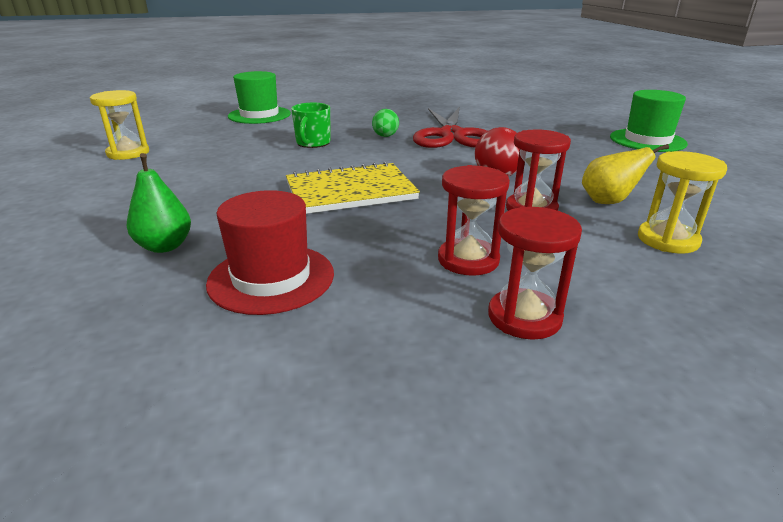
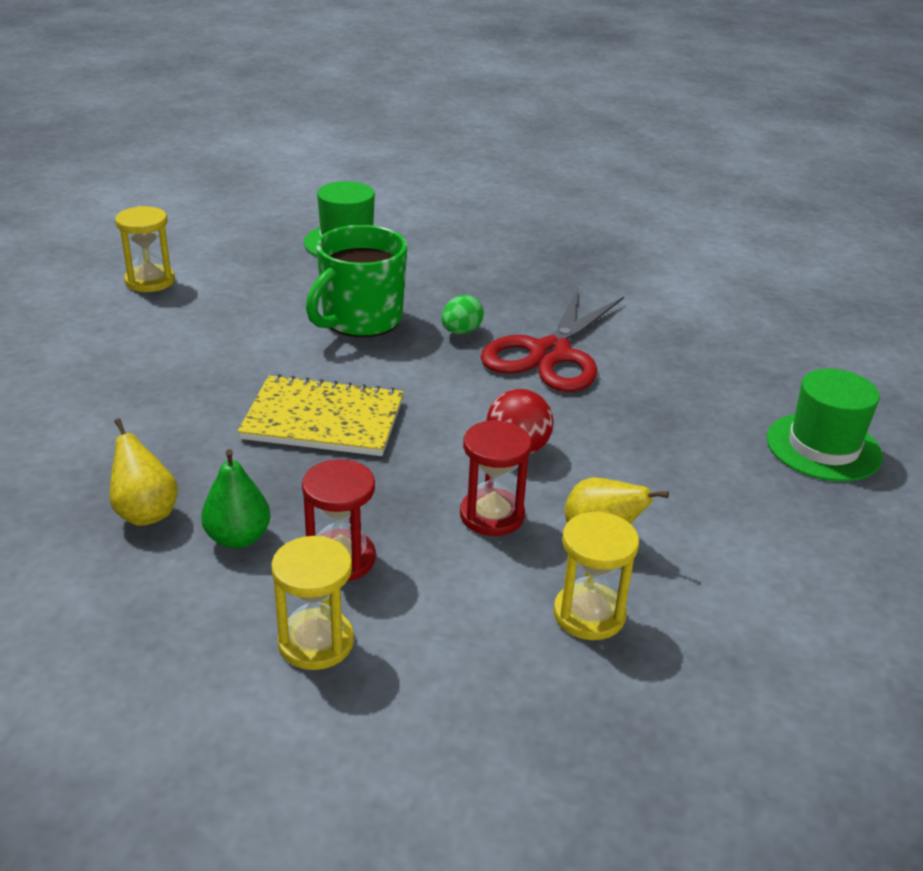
camera: 25 degrees right, 5 degrees up
green pear [127,153,191,253] -> green pear moved to [201,449,271,549]
red hat [206,190,334,315] -> yellow pear [110,419,178,526]
green mug [291,103,330,148] -> green mug [306,225,407,337], size x1.73
red hourglass [488,206,582,340] -> yellow hourglass [271,536,354,670]

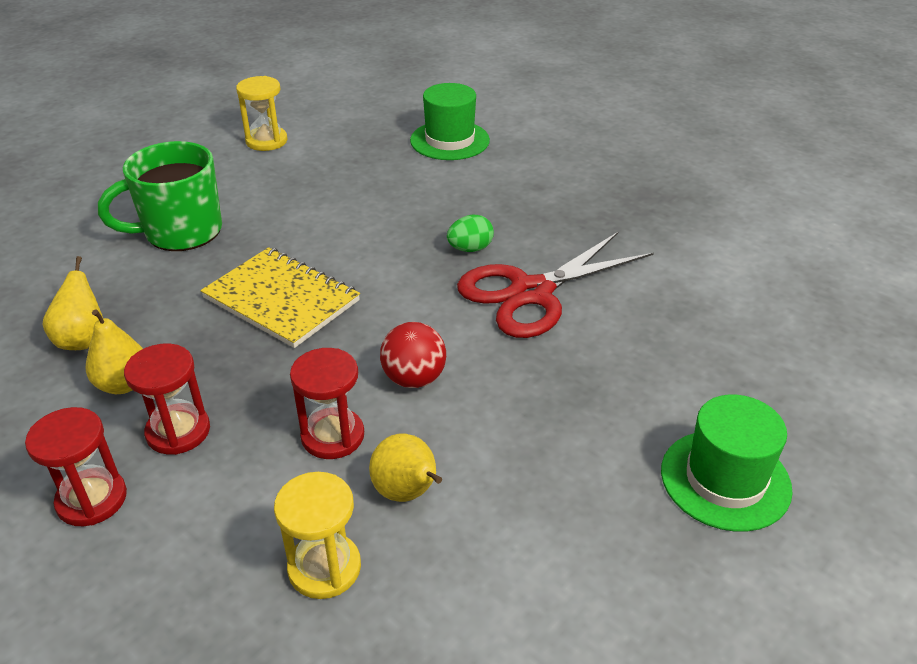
camera: 30 degrees right, 5 degrees up
green pear [201,449,271,549] -> yellow pear [86,309,143,394]
yellow hourglass [271,536,354,670] -> red hourglass [25,407,127,526]
green mug [306,225,407,337] -> green mug moved to [98,141,222,251]

